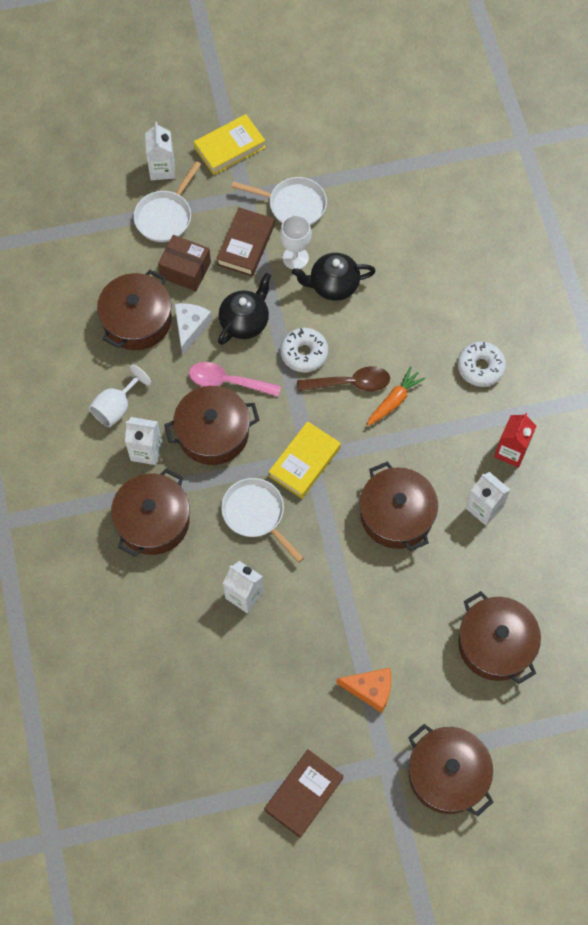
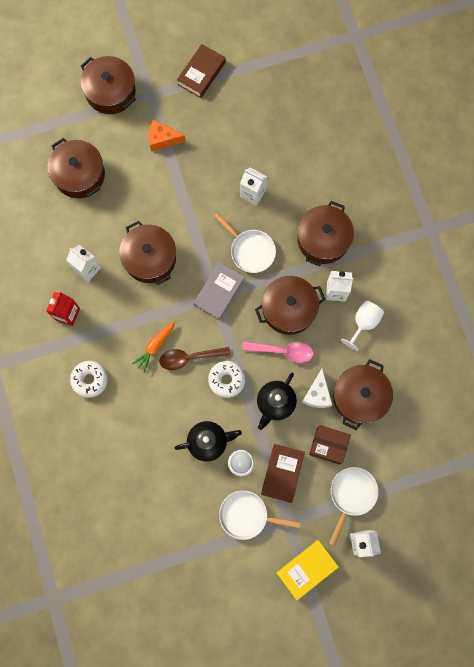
camera: 175 degrees right, 10 degrees up
yellow book [269,421,341,499] -> grey book [194,262,245,320]

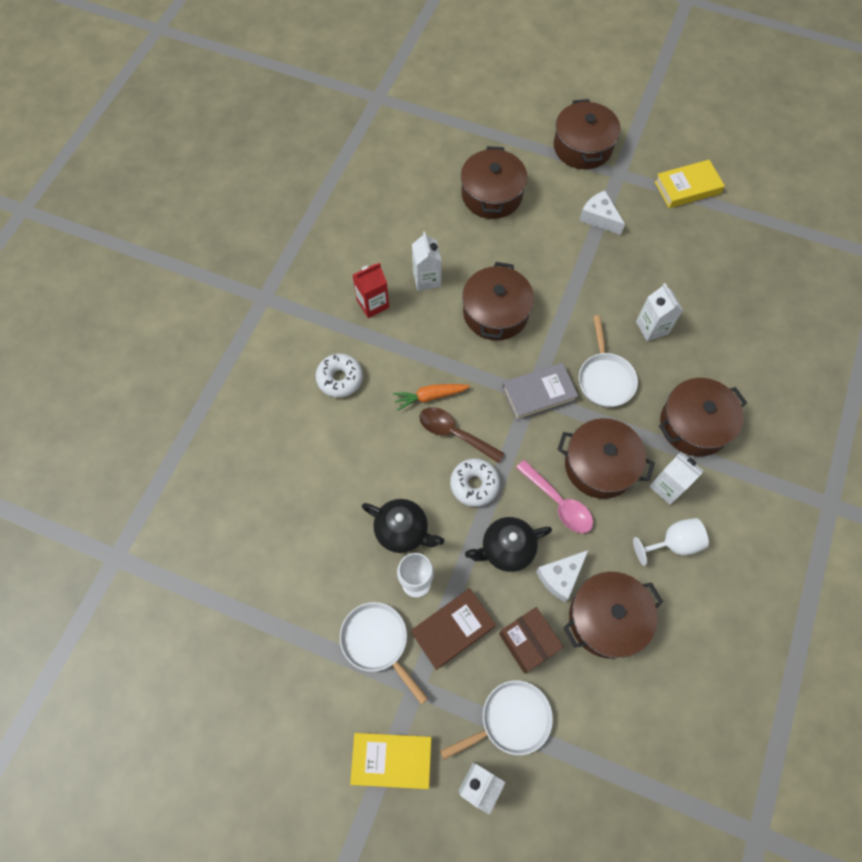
camera: 40 degrees right, 10 degrees down
orange cheese [149,119,186,151] -> white cheese [579,191,625,235]
brown book [177,44,226,98] -> yellow book [654,160,725,208]

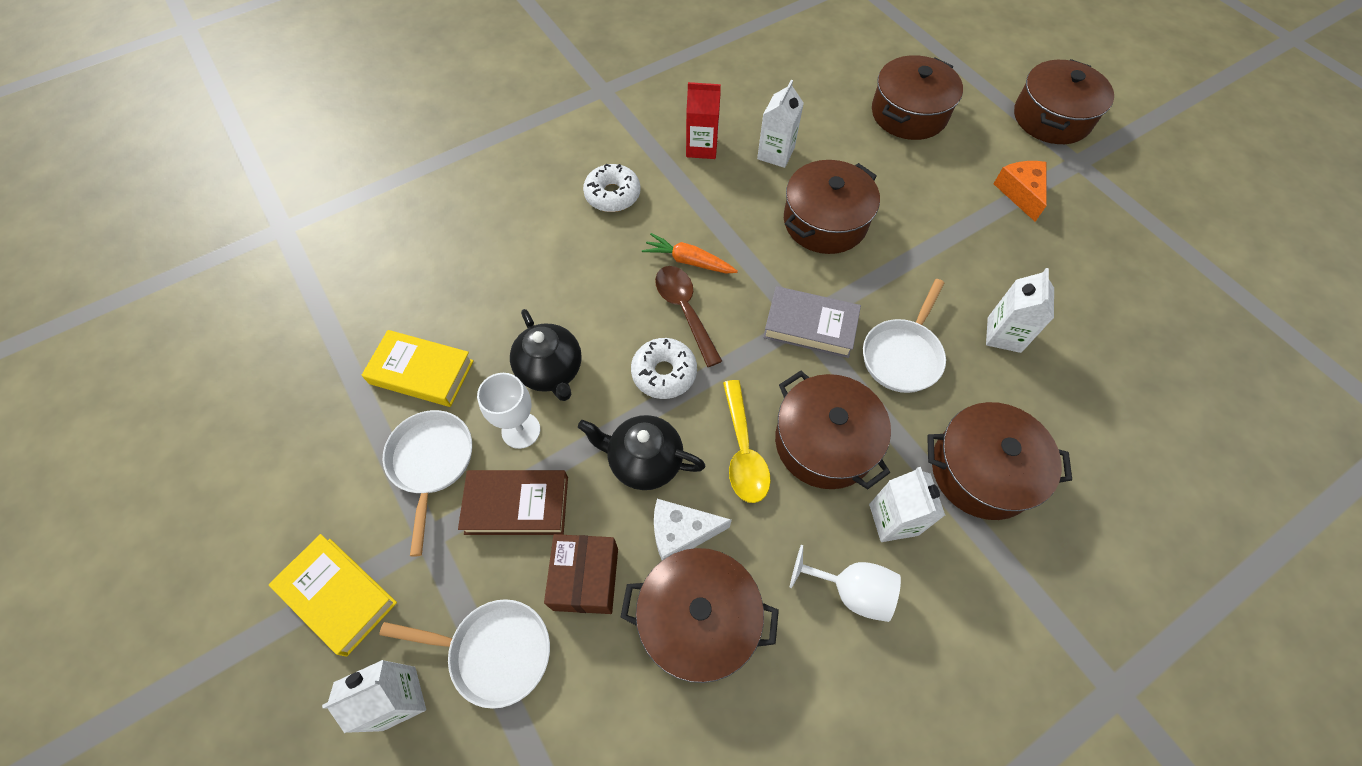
camera: 35 degrees right, 5 degrees down
pink spoon [516,460,593,533] -> yellow spoon [723,380,771,503]
white cheese [579,191,625,235] -> orange cheese [993,161,1047,222]
yellow book [654,160,725,208] -> yellow book moved to [362,330,474,407]

